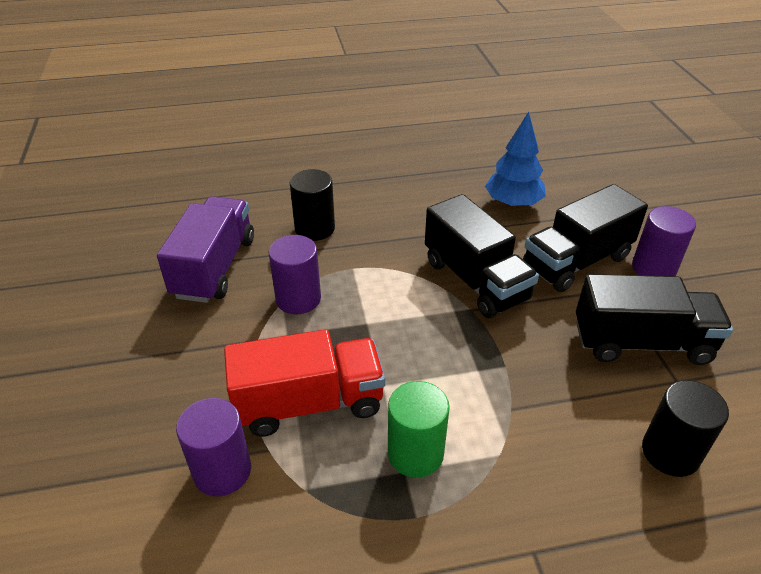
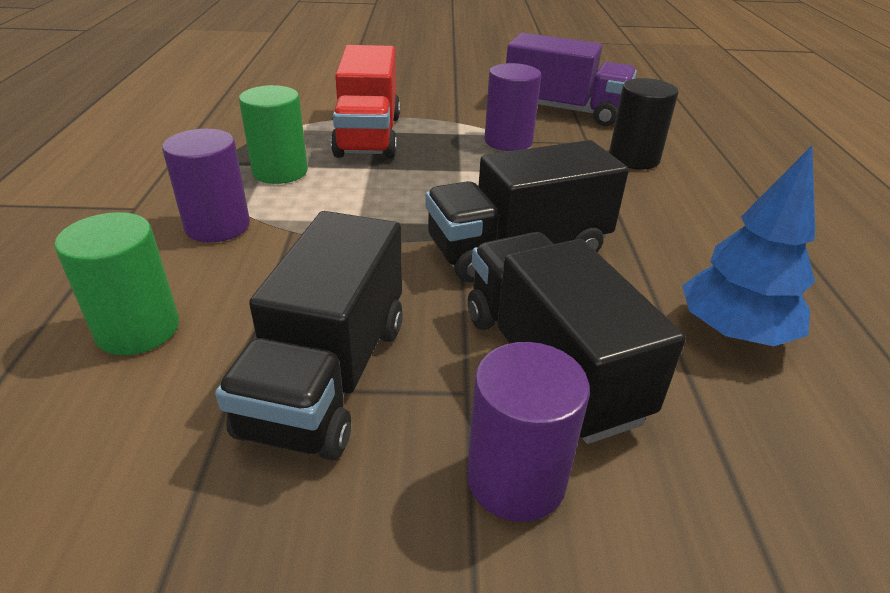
camera: 100 degrees right, 5 degrees down
purple cylinder [176,398,251,496] -> purple cylinder moved to [162,129,250,243]
black cylinder [642,380,729,477] -> green cylinder [54,212,179,355]

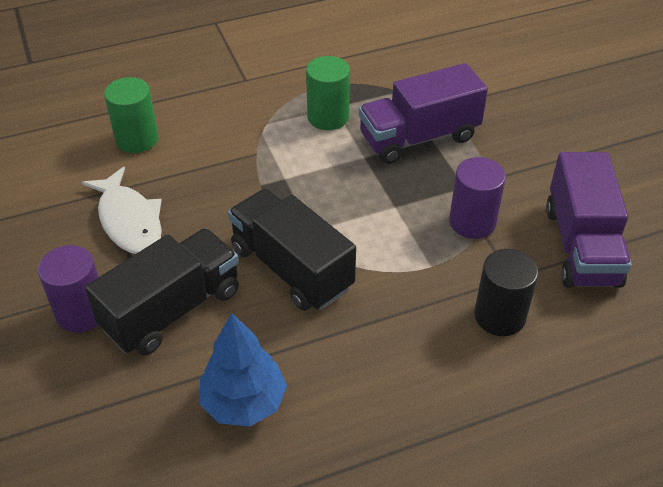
camera: 70 degrees right, 10 degrees up
purple cylinder [162,129,250,243] -> none
black truck [215,211,403,461] -> white fish [81,167,162,254]
red truck [331,45,400,159] -> purple truck [359,63,488,164]

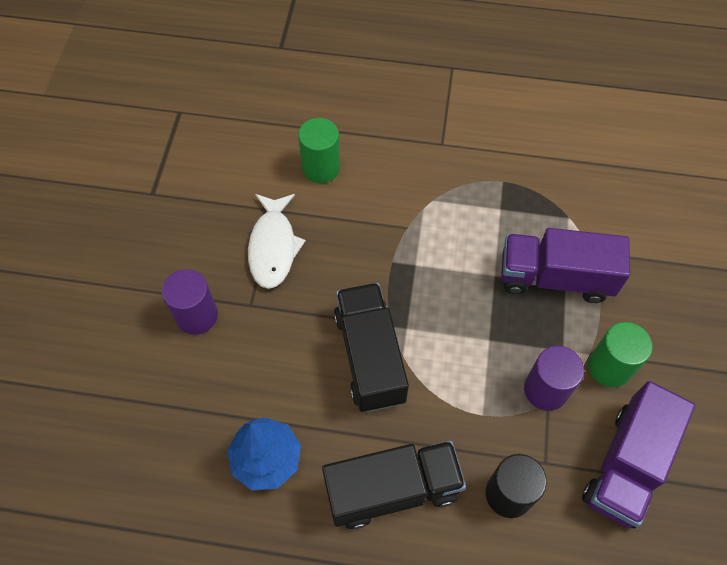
camera: 30 degrees right, 15 degrees up
black truck [85,228,239,355] -> black truck moved to [322,441,466,529]
green cylinder [306,56,350,130] -> green cylinder moved to [588,322,653,387]

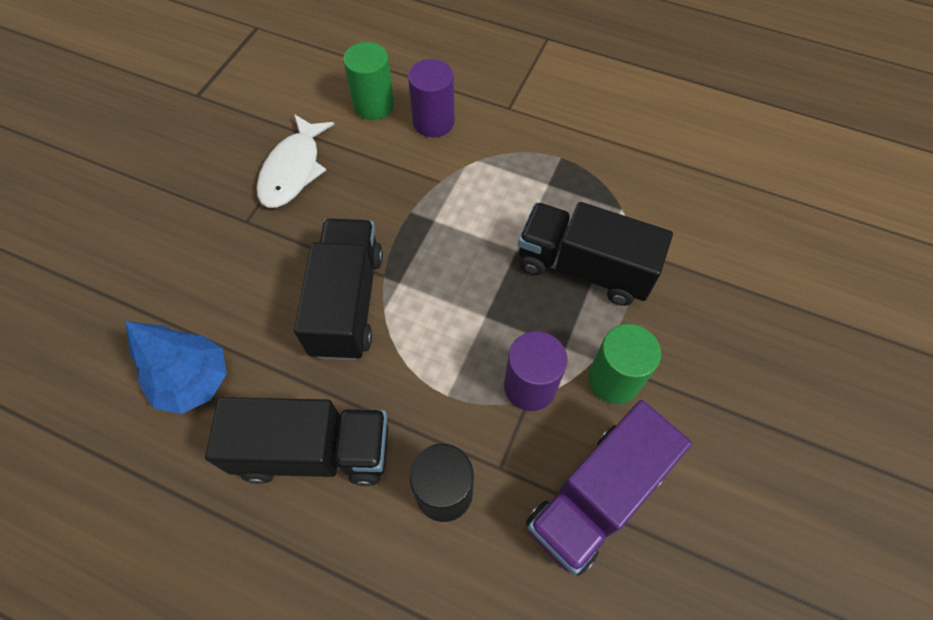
camera: 15 degrees right, 0 degrees up
purple cylinder [162,269,218,335] -> purple cylinder moved to [408,59,455,137]
purple truck [501,228,630,303] -> black truck [518,202,673,306]

